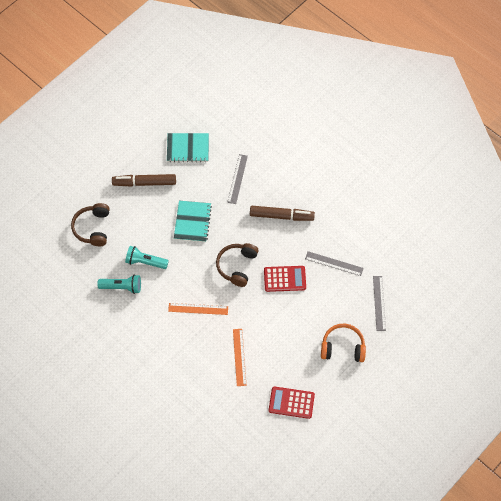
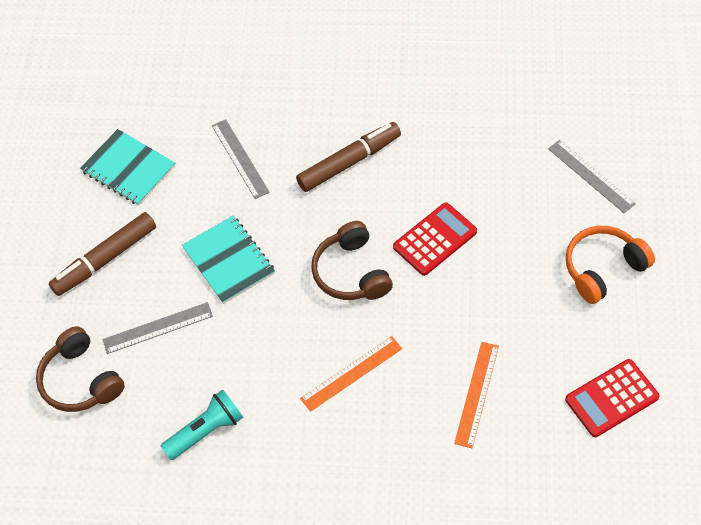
camera: 35 degrees left, 5 degrees down
turquoise flashlight [125,246,169,269] -> none
turquoise notebook [167,133,209,162] -> turquoise notebook turned 75 degrees clockwise [80,129,175,205]
orange ruler [233,329,247,386] -> orange ruler turned 60 degrees clockwise [454,342,499,448]
grey ruler [305,251,364,276] -> grey ruler moved to [102,302,213,354]

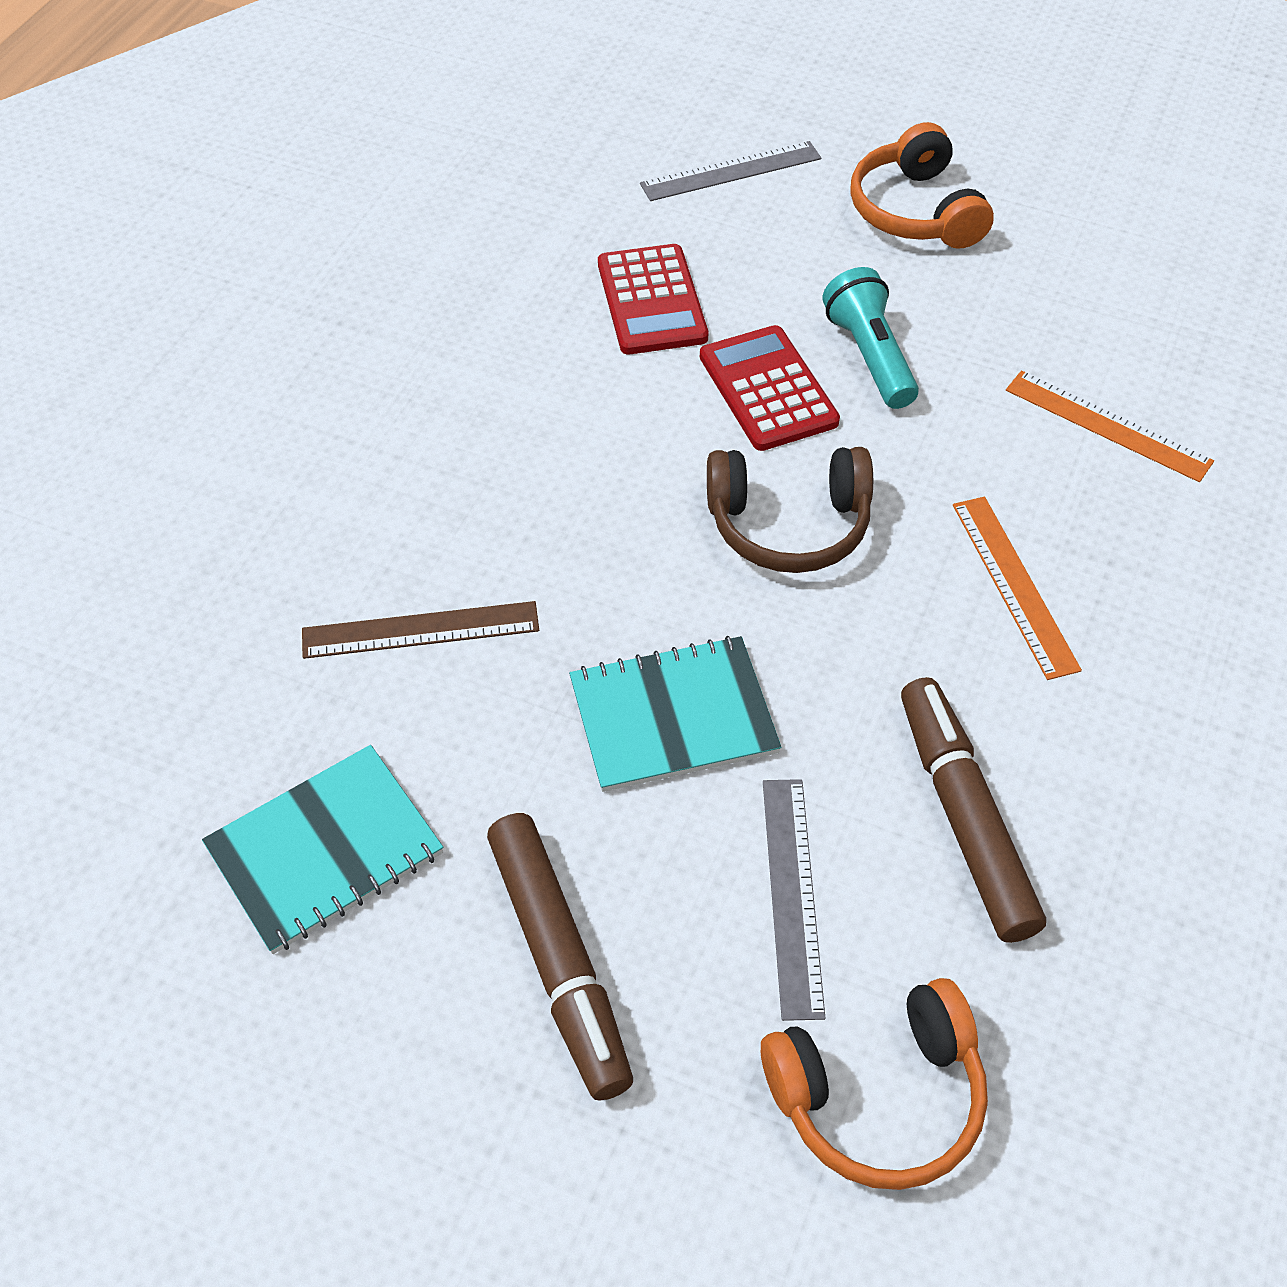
camera: 75 degrees left, 5 degrees down
brown headphones [36,326,125,412] -> orange headphones [761,978,988,1190]
turquoise flashlight [161,389,243,460] -> turquoise flashlight moved to [822,267,919,409]
grey ruler [212,119,270,199] -> brown ruler [302,601,539,659]
brown marker [296,122,401,192] -> brown marker moved to [901,677,1046,943]
red calculator [565,359,660,437] -> red calculator moved to [598,244,708,354]

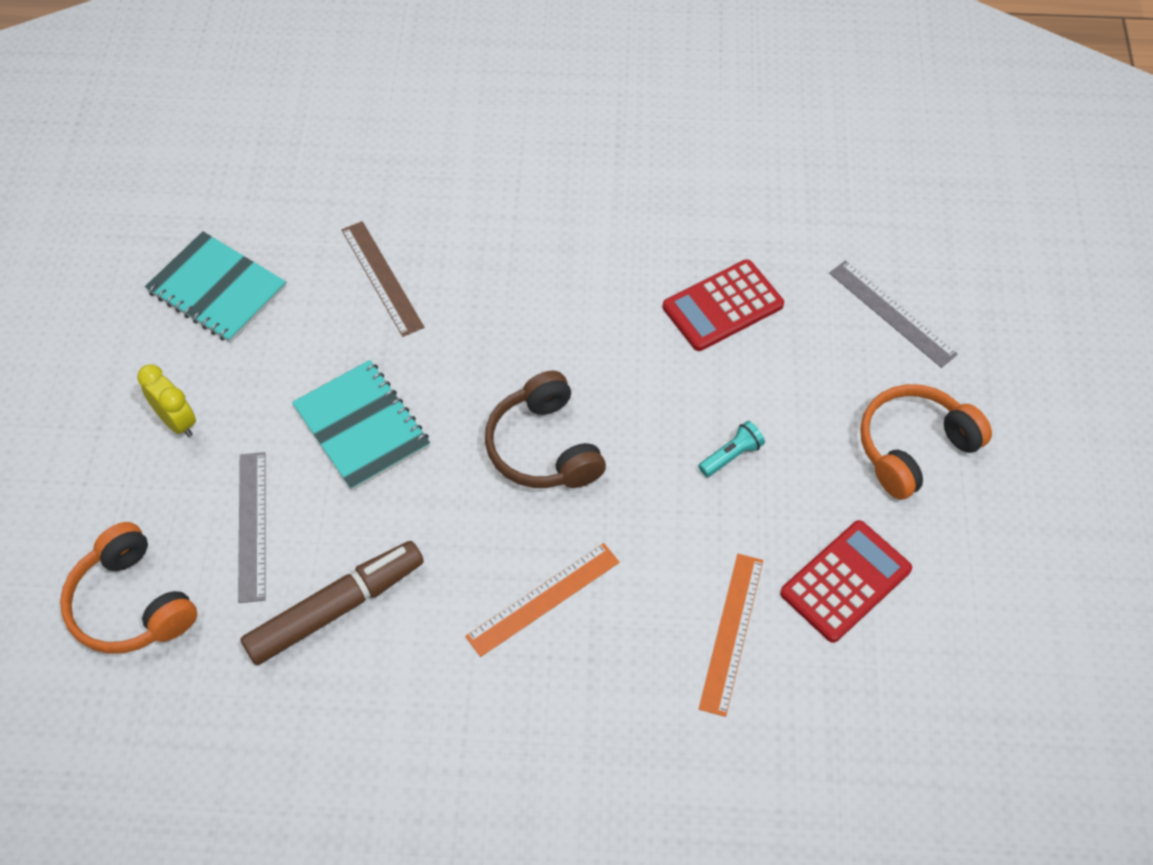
camera: 70 degrees right, 5 degrees up
brown marker [487,813,633,1101] -> yellow clock [137,364,196,437]
red calculator [700,325,840,451] -> red calculator moved to [780,520,912,643]
grey ruler [763,779,825,1021] -> grey ruler turned 75 degrees counterclockwise [238,452,266,603]
turquoise flashlight [822,267,919,409] -> turquoise flashlight [698,421,765,477], size x0.59

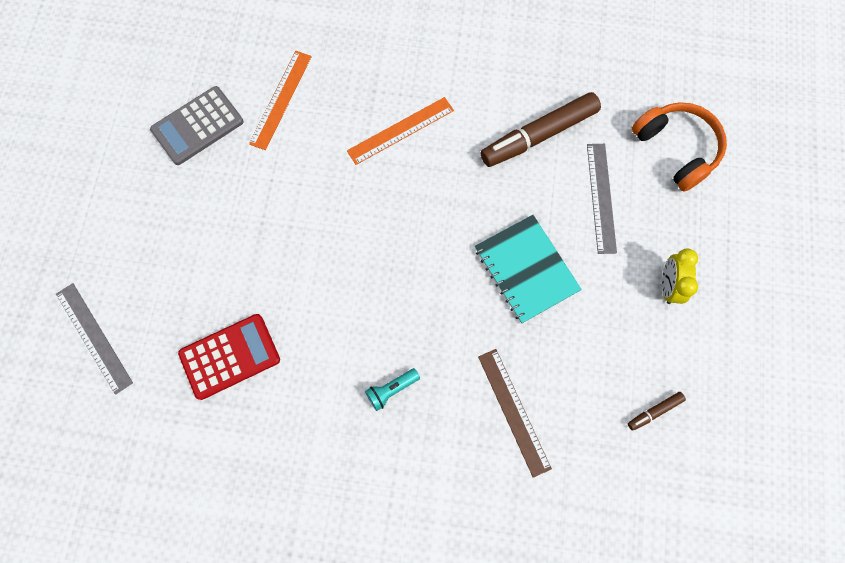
camera: 175 degrees left, 15 degrees up
yellow clock [137,364,196,437] -> yellow clock turned 45 degrees clockwise [662,249,698,304]
turquoise notebook [145,231,286,343] -> brown marker [628,392,686,431]
brown headphones [485,371,606,488] -> none
turquoise flashlight [698,421,765,477] -> turquoise flashlight moved to [365,368,420,411]
red calculator [780,520,912,643] -> grey calculator [150,86,244,165]
orange headphones [860,384,992,500] -> none

